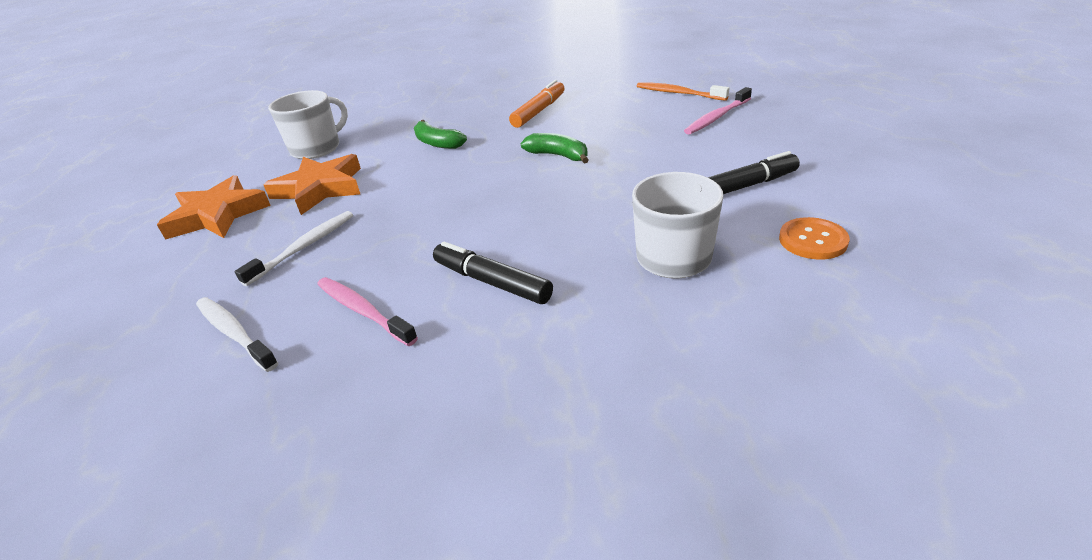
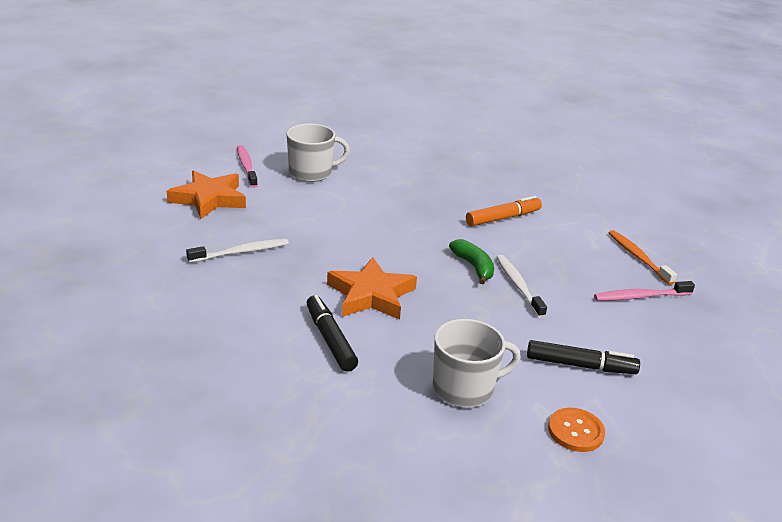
camera: 25 degrees right, 5 degrees down
white toothbrush [196,297,278,372] -> white toothbrush moved to [496,255,547,318]
orange star [263,154,361,215] -> orange star moved to [327,257,417,320]
pink toothbrush [317,277,418,346] -> pink toothbrush moved to [237,145,258,188]
green banana [414,120,467,149] -> none

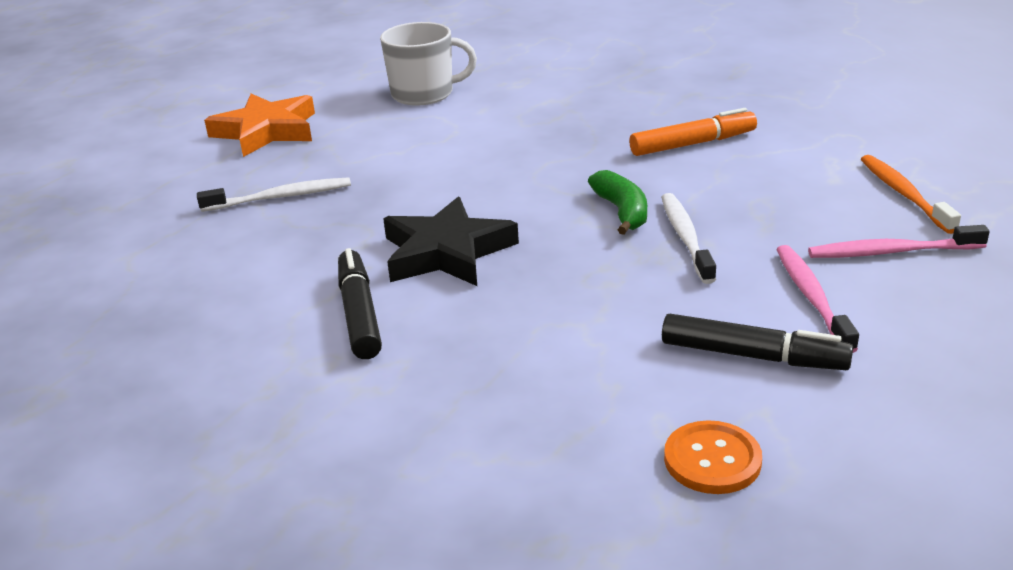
camera: 15 degrees right, 0 degrees up
pink toothbrush [237,145,258,188] -> pink toothbrush moved to [776,245,859,353]
orange star [327,257,417,320] -> black star [383,197,519,286]
white mug [433,319,521,408] -> none

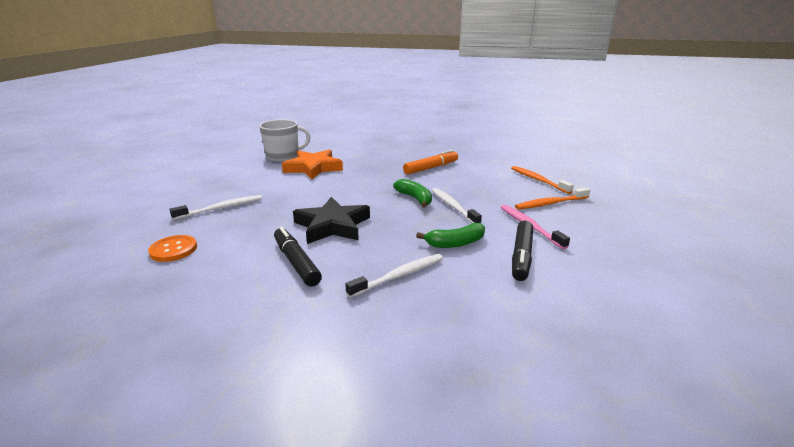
camera: 20 degrees left, 5 degrees down
orange star [204,94,315,157] -> orange star moved to [282,149,343,179]
black marker [662,314,853,370] -> black marker turned 105 degrees clockwise [512,221,533,281]
orange button [664,420,762,494] -> orange button moved to [148,235,197,262]
pink toothbrush [808,225,990,258] -> orange toothbrush [515,188,590,209]
none -> white toothbrush [345,254,443,298]
none -> green banana [416,223,485,248]

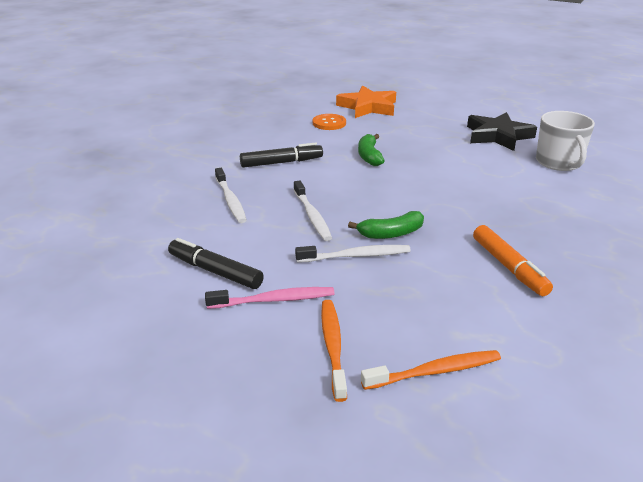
camera: 105 degrees right, 5 degrees up
white toothbrush [169,195,262,220] -> white toothbrush moved to [294,180,332,241]
orange star [282,149,343,179] -> orange star moved to [336,86,396,118]
black star [293,197,370,244] -> black star moved to [467,112,537,151]
green banana [416,223,485,248] -> green banana moved to [358,134,385,166]

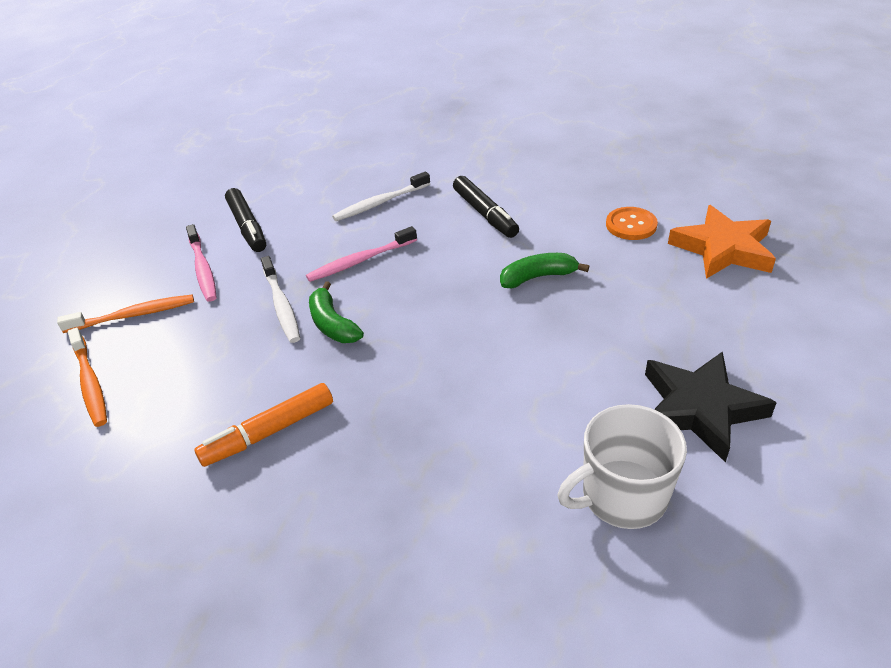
camera: 80 degrees right, 10 degrees up
black marker [168,238,264,289] -> black marker turned 135 degrees clockwise [225,188,266,252]
white toothbrush [294,180,332,241] -> pink toothbrush [306,226,417,282]

